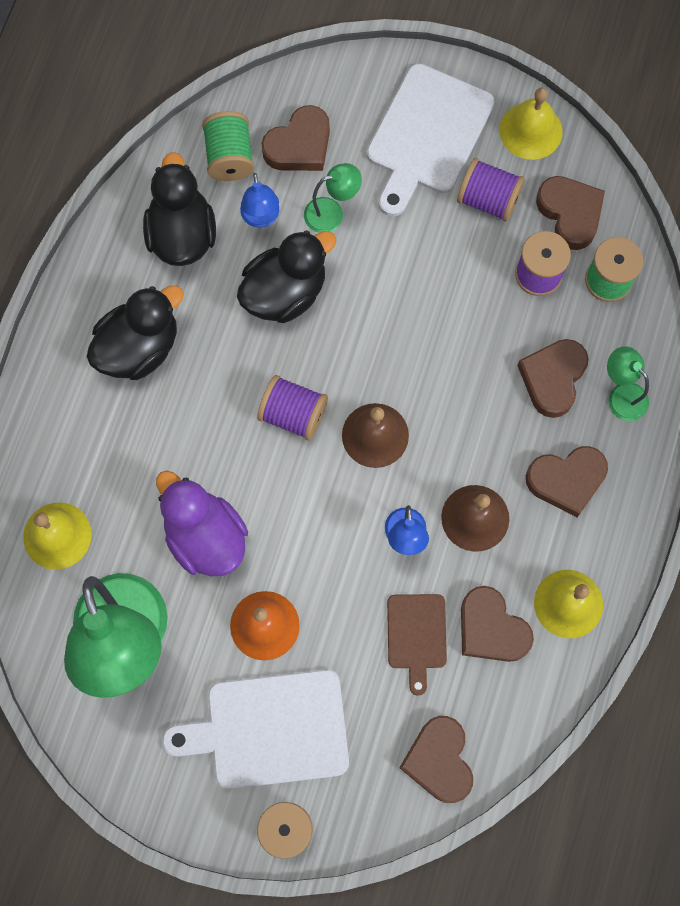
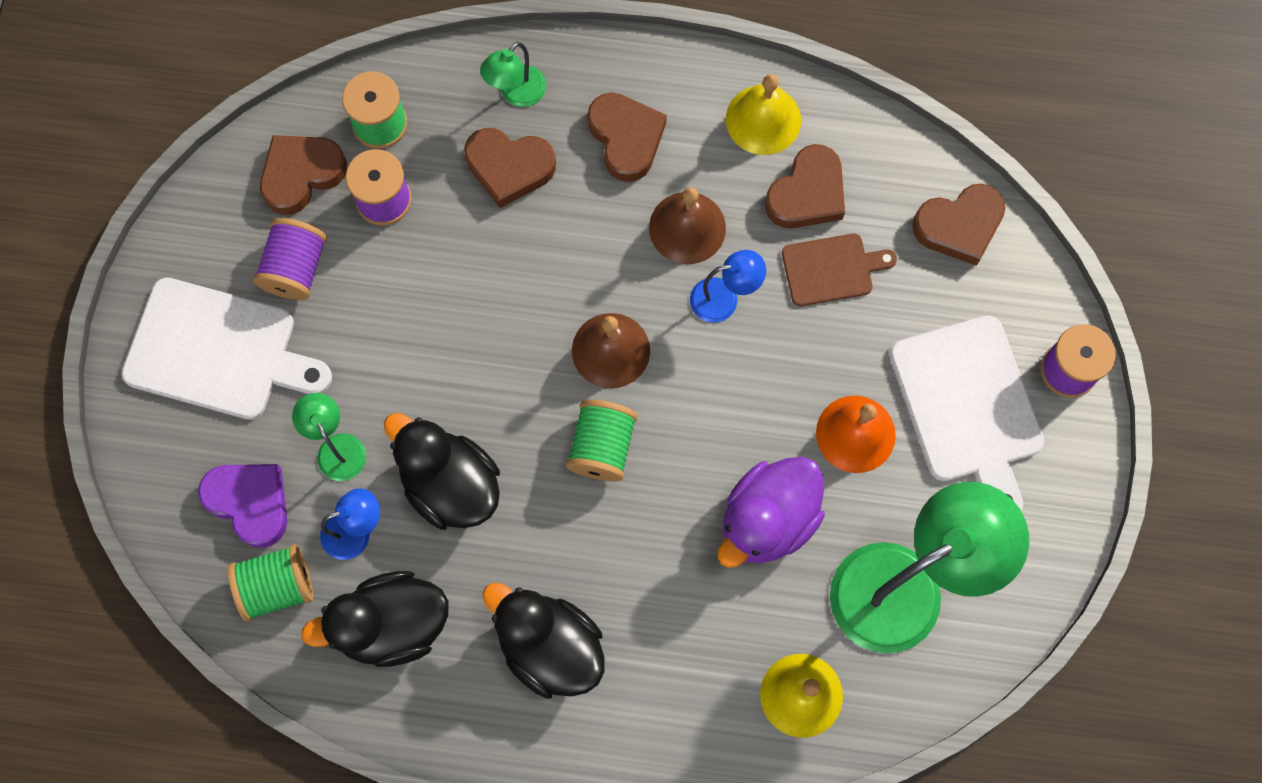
camera: 100 degrees left, 0 degrees up
purple spool [257,375,328,441] -> green spool [566,400,637,481]
brown heart [261,105,330,171] -> purple heart [198,464,287,548]
yellow bell [500,88,563,160] -> none

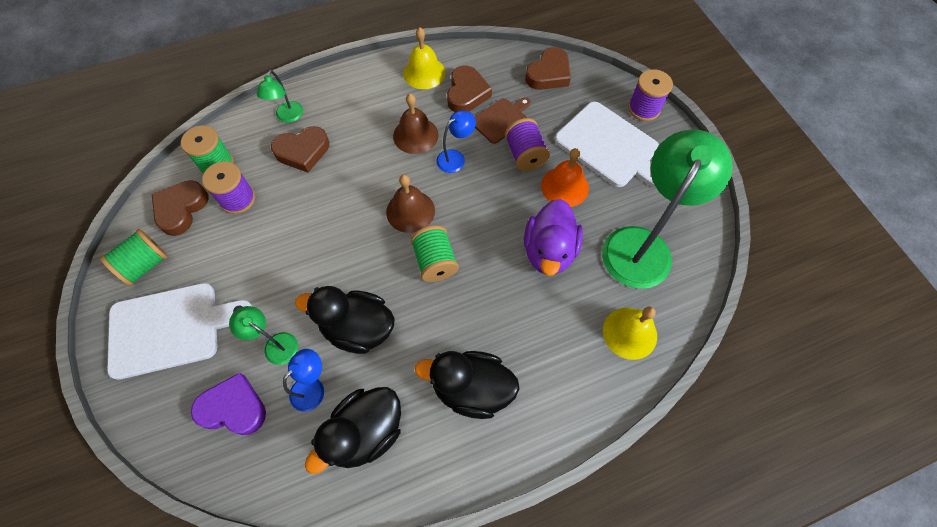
camera: 30 degrees left, 10 degrees down
green spool [228,544,313,622] -> green spool moved to [100,229,168,286]
purple spool [253,218,327,300] -> purple spool moved to [505,118,550,171]
brown heart [587,93,667,182] -> none

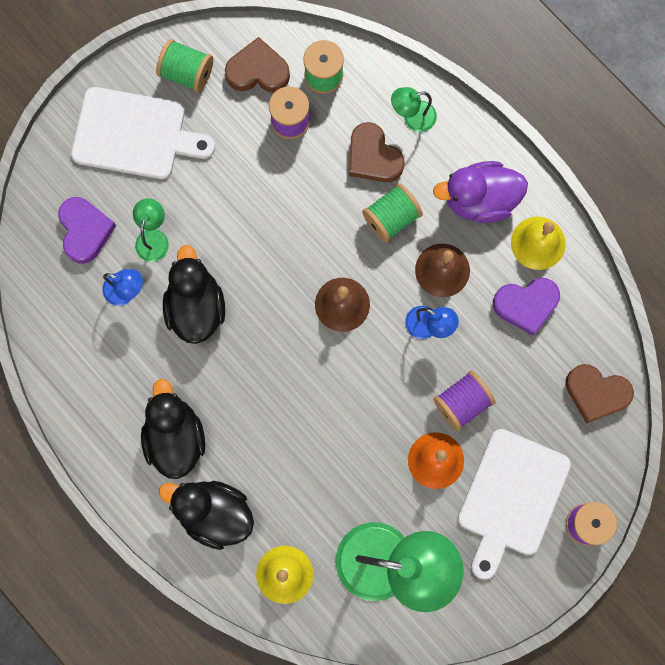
camera: 70 degrees right, 15 degrees up
white cutting board [107,283,253,380] -> white cutting board turned 45 degrees counterclockwise [71,87,215,179]
black duck [305,387,401,474] -> black duck moved to [159,481,254,550]
green spool [410,225,459,282] -> green spool moved to [362,183,423,242]
brown heart [447,66,492,112] -> purple heart [493,278,560,336]
brown cutting board [475,98,531,144] -> none
purple duck [524,199,583,276] -> purple duck moved to [433,161,528,223]

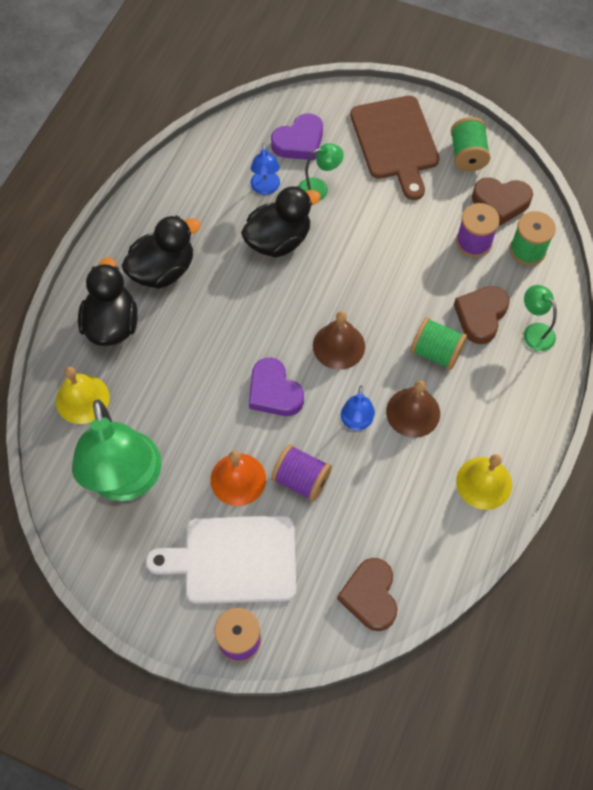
camera: 65 degrees right, 15 degrees down
white cutting board [71,87,215,179] -> brown cutting board [350,96,440,200]
brown heart [225,37,290,92] -> brown heart turned 120 degrees clockwise [472,177,533,226]
purple duck [433,161,528,223] -> none
purple heart [493,278,560,336] -> purple heart moved to [249,358,304,416]

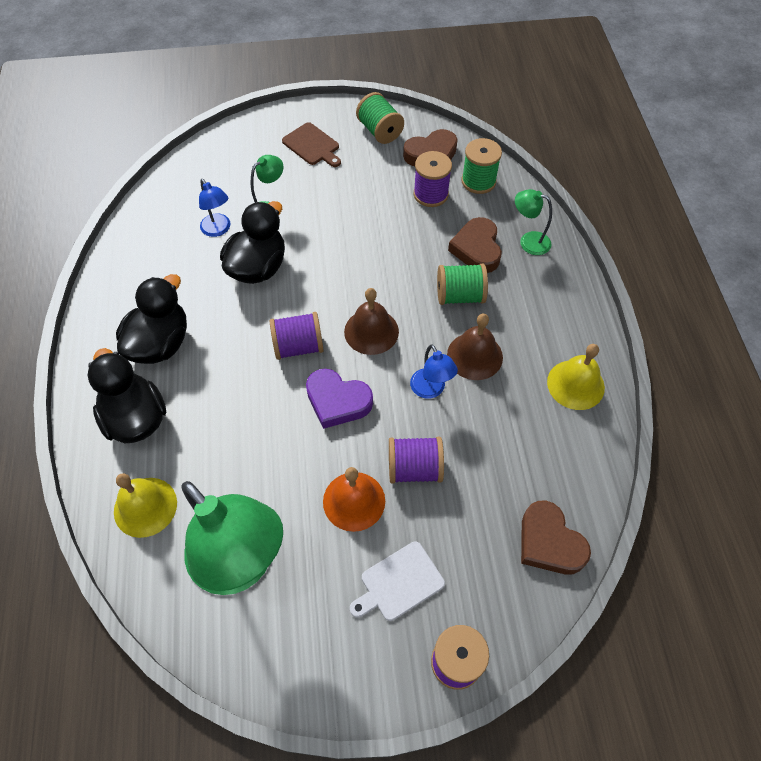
camera: 30 degrees left, 5 degrees down
white cutting board [146,516,296,604] -> white cutting board [350,541,445,621], size x0.56
purple heart [271,114,323,160] -> none
brown cutting board [350,96,440,200] -> brown cutting board [282,122,341,167], size x0.56
none -> purple spool [270,312,324,360]

